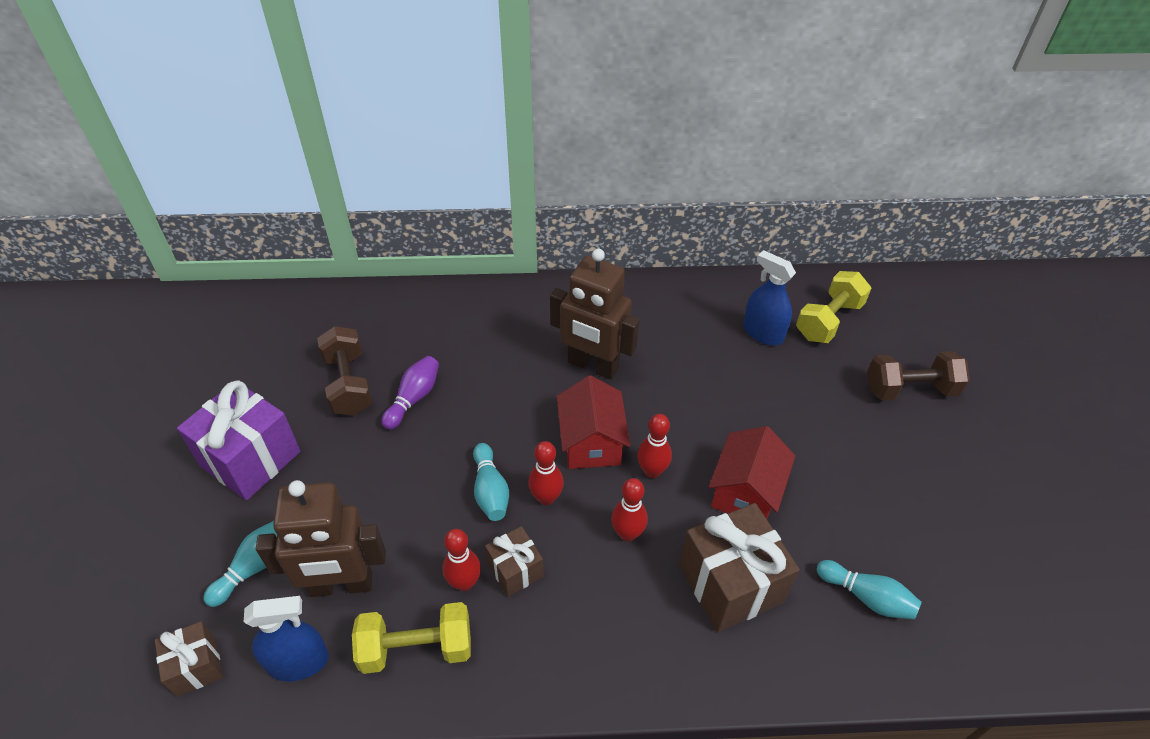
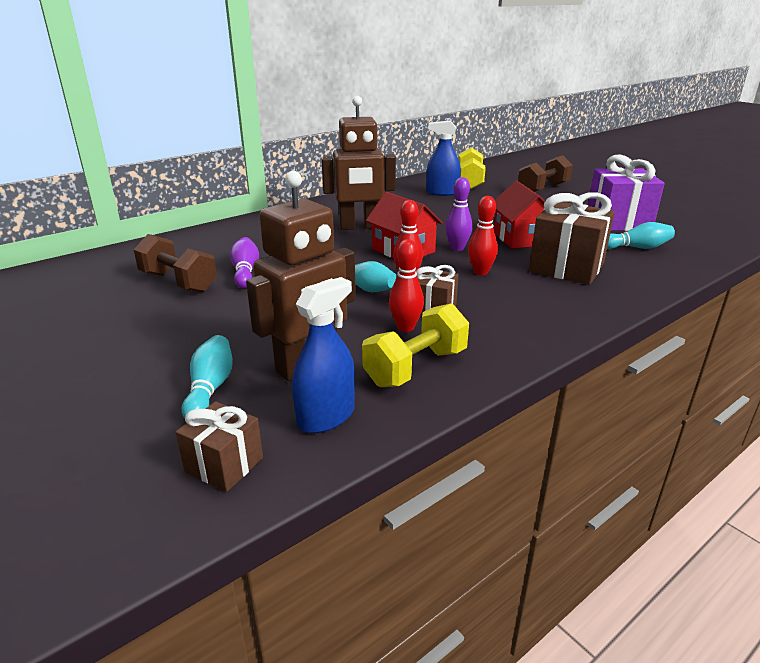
camera: 35 degrees left, 20 degrees down
purple gift [177,380,300,500] -> purple gift moved to [588,155,665,231]
red bowling pin [637,414,672,478] -> purple bowling pin [445,177,472,251]

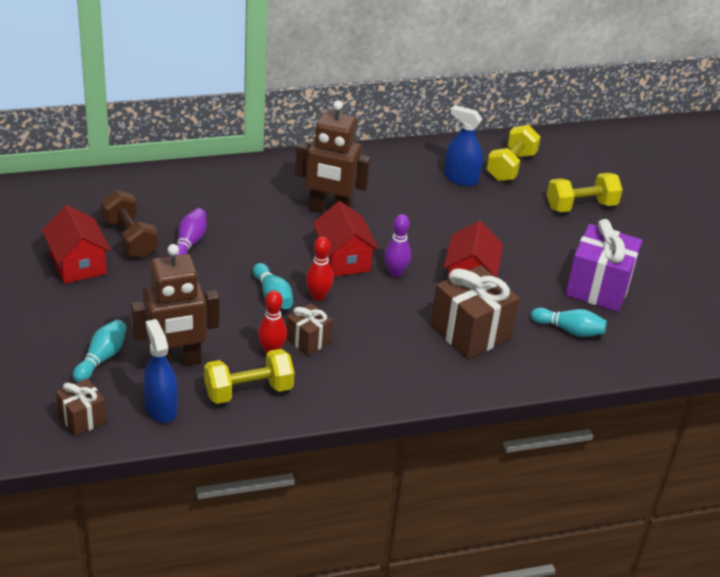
camera: 20 degrees right, 10 degrees up
blue spray bottle [292,277,355,433] -> blue spray bottle turned 90 degrees counterclockwise [143,319,178,423]
red bowling pin [468,196,498,275] -> none
brown dumbbell [518,155,573,192] -> yellow dumbbell [547,173,623,212]
none -> red house [42,205,111,284]

